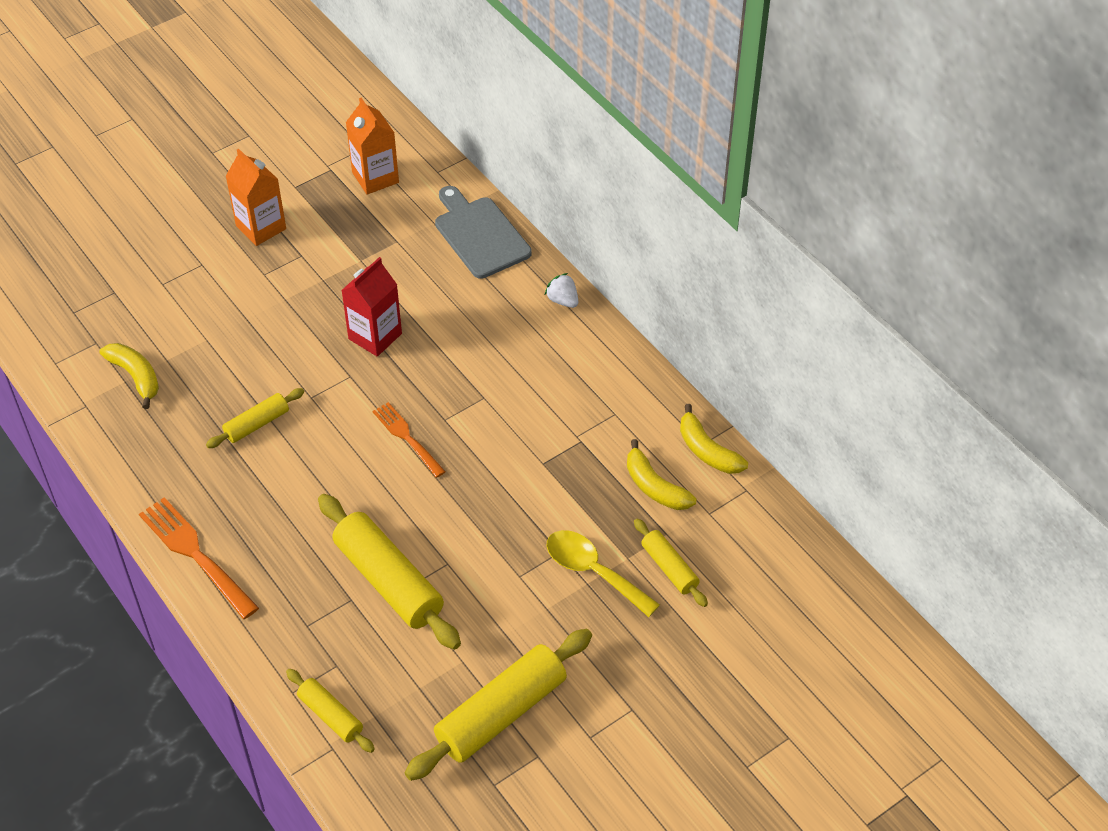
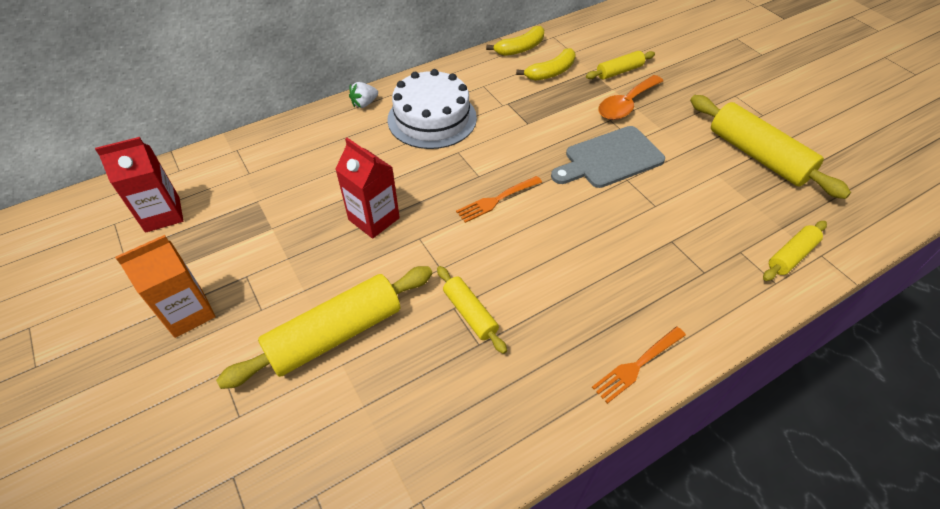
camera: 85 degrees left, 0 degrees up
yellow banana [100,343,159,409] -> none
orange fork [139,497,259,619] -> orange fork [592,327,686,404], size x0.65
yellow rolling pin [318,494,461,650] -> yellow rolling pin moved to [216,266,433,389]
orange carton [346,98,399,195] -> red carton [95,137,183,233]
grey cutting board [435,186,532,279] -> grey cutting board moved to [551,126,665,188]
yellow spoon [546,530,660,617] -> orange spoon [598,75,663,120]
none -> white cake [387,69,477,149]

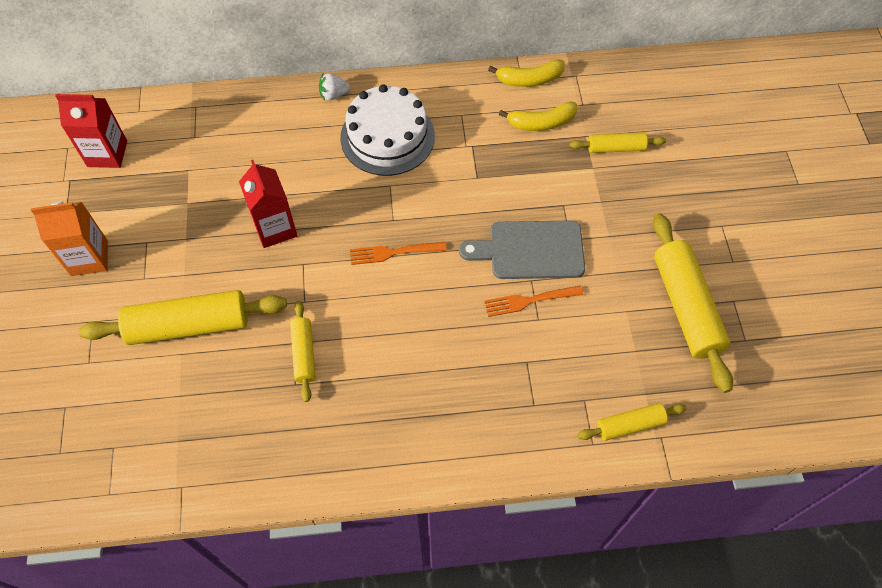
camera: 25 degrees right, 10 degrees up
orange fork [592,327,686,404] -> orange fork moved to [484,285,584,317]
orange spoon [598,75,663,120] -> none

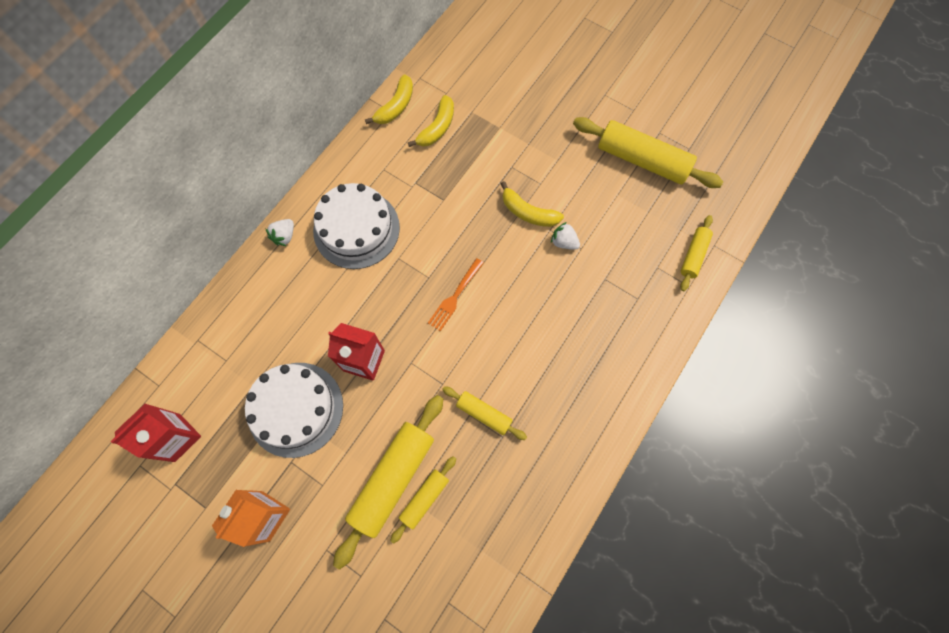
camera: 50 degrees left, 10 degrees up
grey cutting board [459,220,585,279] -> yellow banana [501,181,564,227]
orange fork [484,285,584,317] -> white strawberry [551,222,580,250]
yellow rolling pin [570,132,666,153] -> yellow rolling pin moved to [390,456,456,544]
none -> white cake [245,363,343,458]

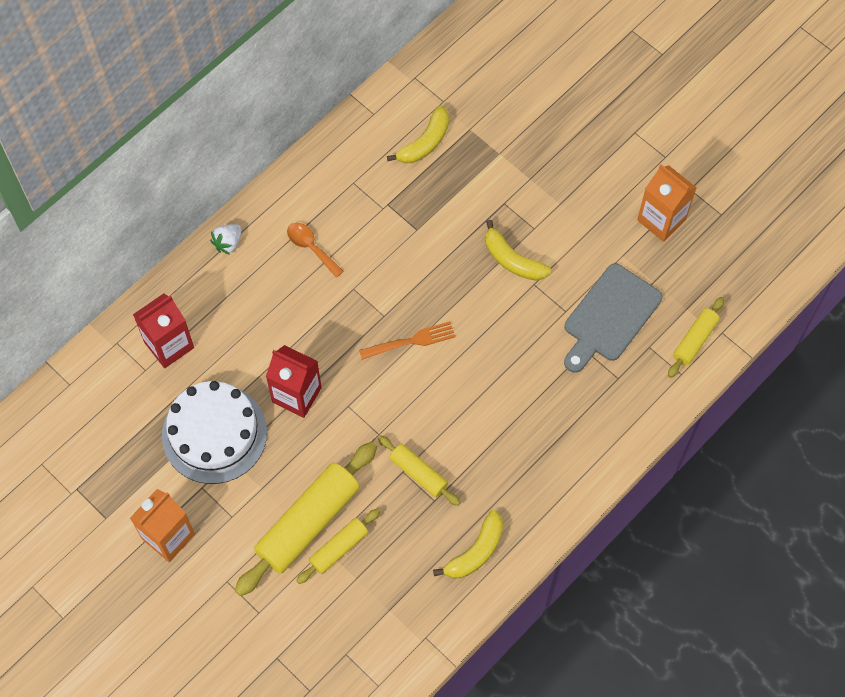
camera: 10 degrees right, 5 degrees down
red carton [111,403,201,462] -> red carton moved to [133,293,194,368]
white cake [313,183,400,269] -> orange spoon [287,223,344,278]
yellow banana [365,74,413,124] -> yellow banana moved to [433,510,503,578]
orange fork [428,258,484,331] -> orange fork turned 150 degrees counterclockwise [359,321,455,360]
white strawberry [551,222,580,250] -> none
yellow rolling pin [573,117,723,188] -> orange carton [637,164,696,242]
none -> grey cutting board [564,263,662,373]

